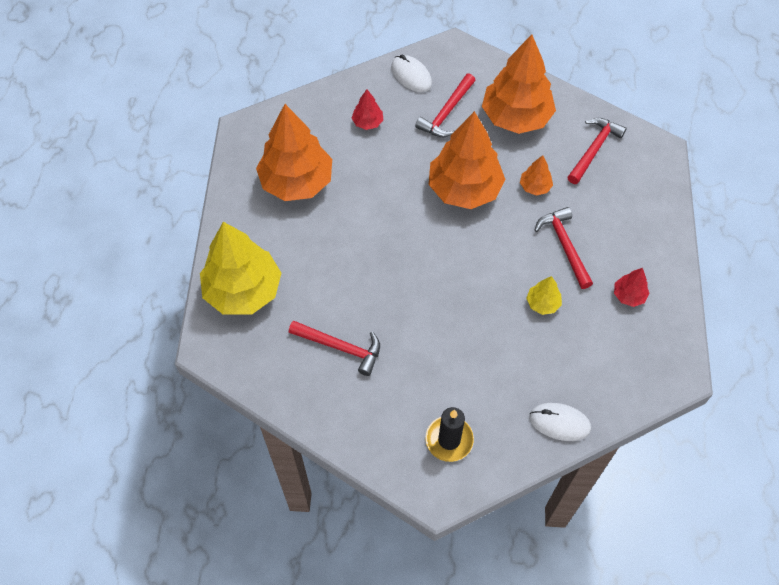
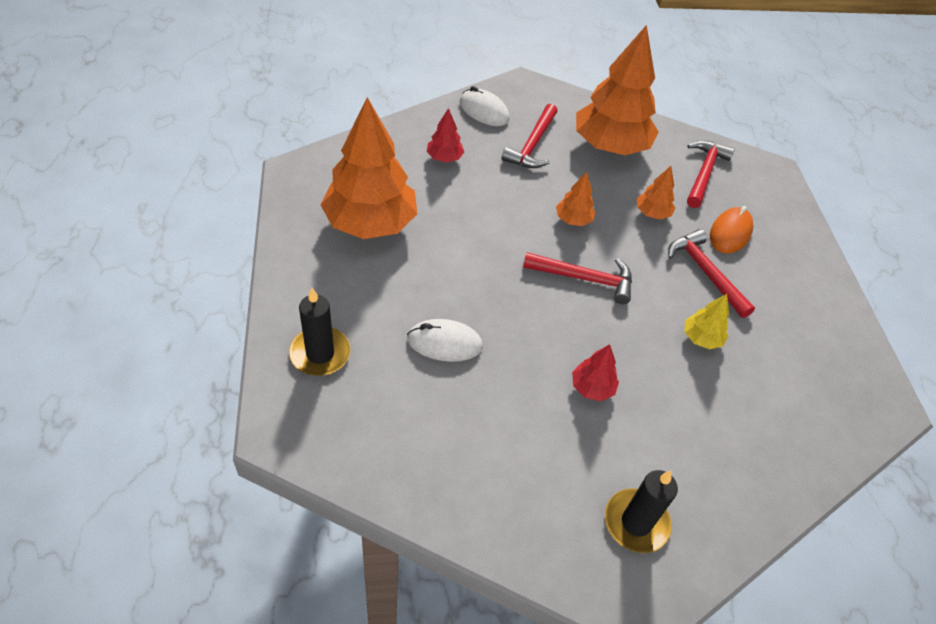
camera: 15 degrees left, 10 degrees down
yellow tree [200,222,281,315] -> black candle [289,288,350,376]
red hammer [289,320,380,376] -> red hammer moved to [523,252,632,304]
orange tree [429,111,505,209] -> orange tree [556,172,596,226], size x0.44
white mouse [529,403,591,441] -> white mouse moved to [407,319,483,362]
red tree [614,268,650,307] -> red tree moved to [572,344,619,401]
none -> orange mouse [710,206,753,253]

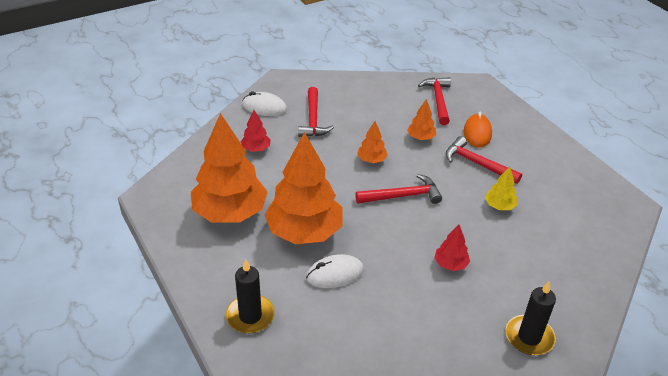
camera: 20 degrees left, 10 degrees down
orange tree [576,25,658,155] -> orange tree moved to [264,132,342,244]

